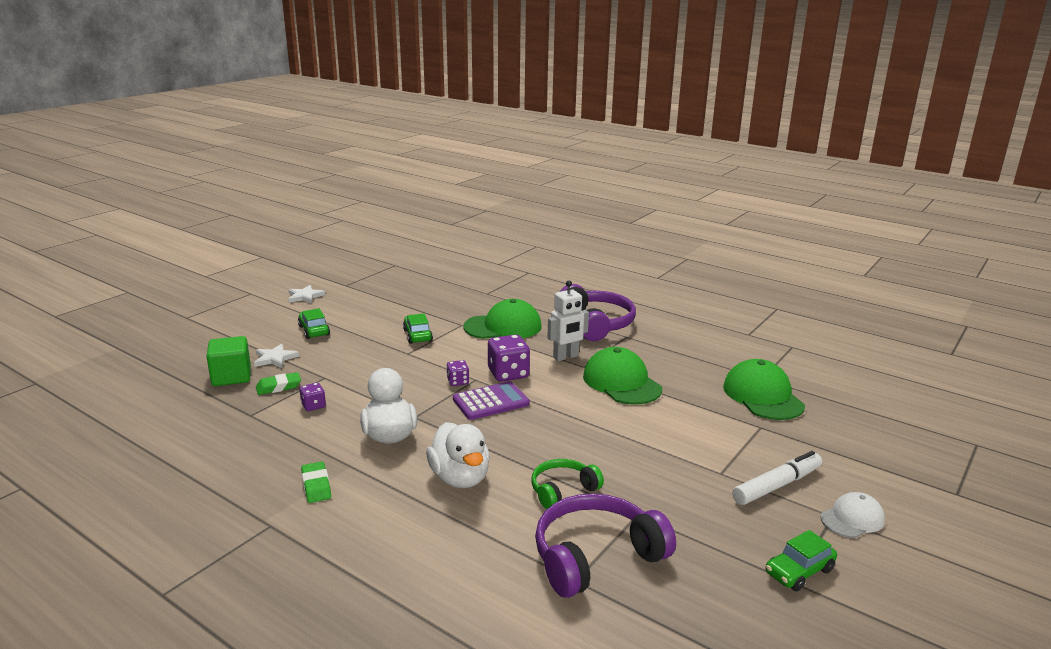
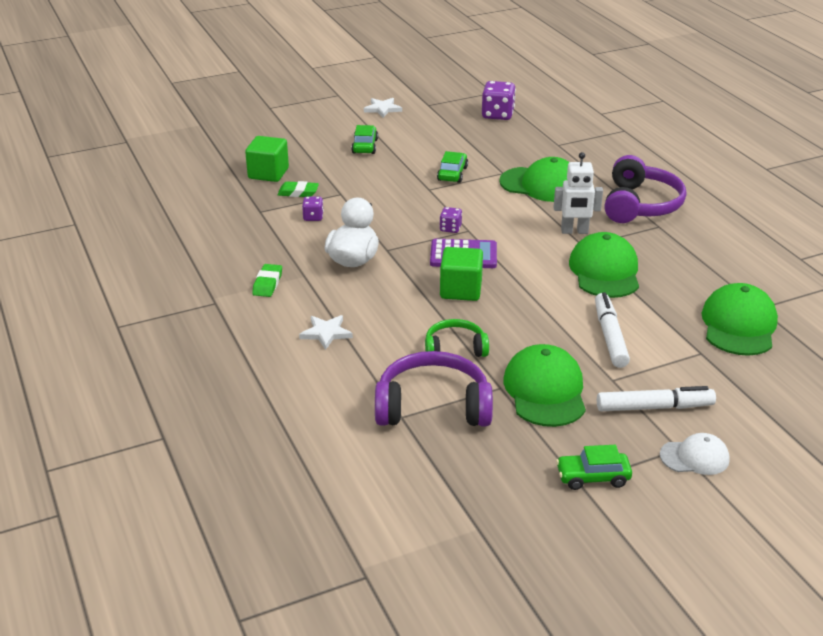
camera: 30 degrees right, 10 degrees up
white star [254,344,299,368] -> white star moved to [299,315,353,350]
white duck [426,422,490,488] -> none
purple dice [488,334,530,382] -> purple dice moved to [482,81,516,120]
none -> green cube [440,247,483,301]
none -> green cap [504,344,586,427]
none -> white marker [595,293,630,368]

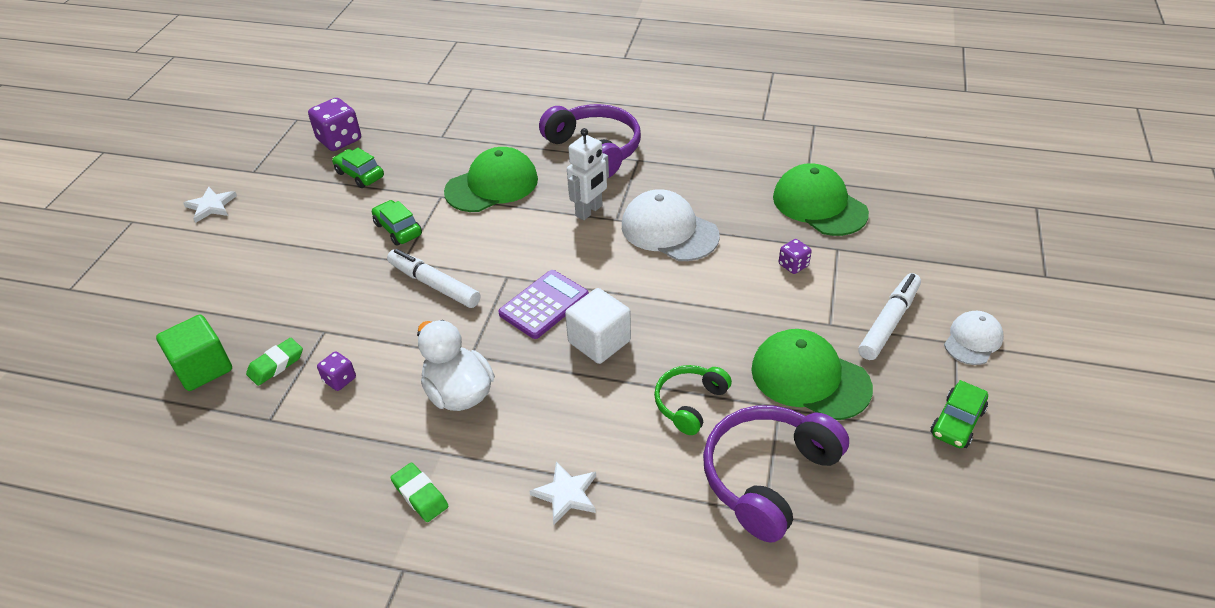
camera: 50 degrees left, 10 degrees up
green car [351,125,378,154] -> green car moved to [332,148,384,188]
purple dice [439,207,462,233] -> purple dice moved to [779,239,812,274]
green cube [440,247,483,301] -> white cube [565,288,631,364]
green cap [569,232,639,298] -> white cap [622,189,720,261]
white marker [595,293,630,368] -> white marker moved to [387,249,480,308]

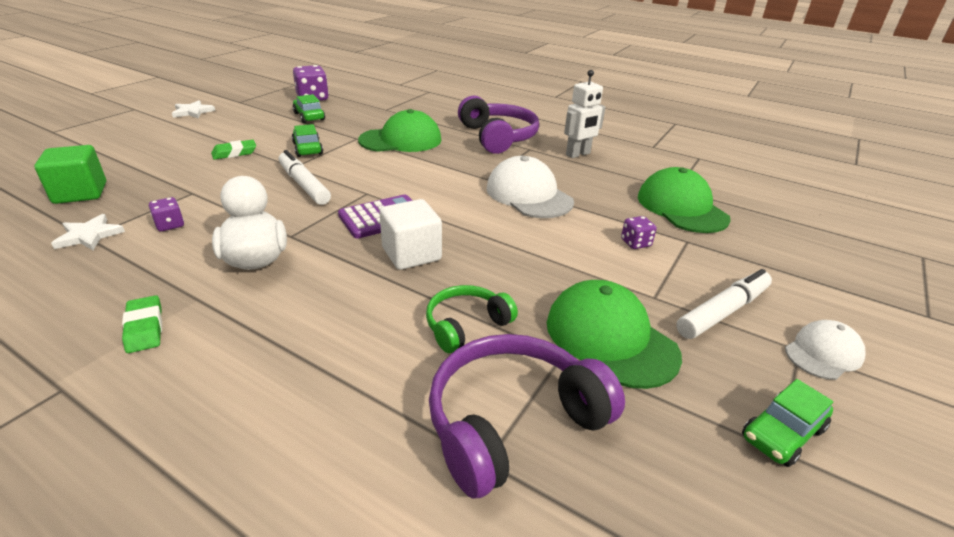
camera: 15 degrees right, 10 degrees down
green eraser [246,338,303,386] -> green eraser moved to [211,140,256,160]
white star [529,462,596,525] -> white star moved to [51,214,125,250]
white robot [567,128,609,220] -> white robot moved to [564,70,605,158]

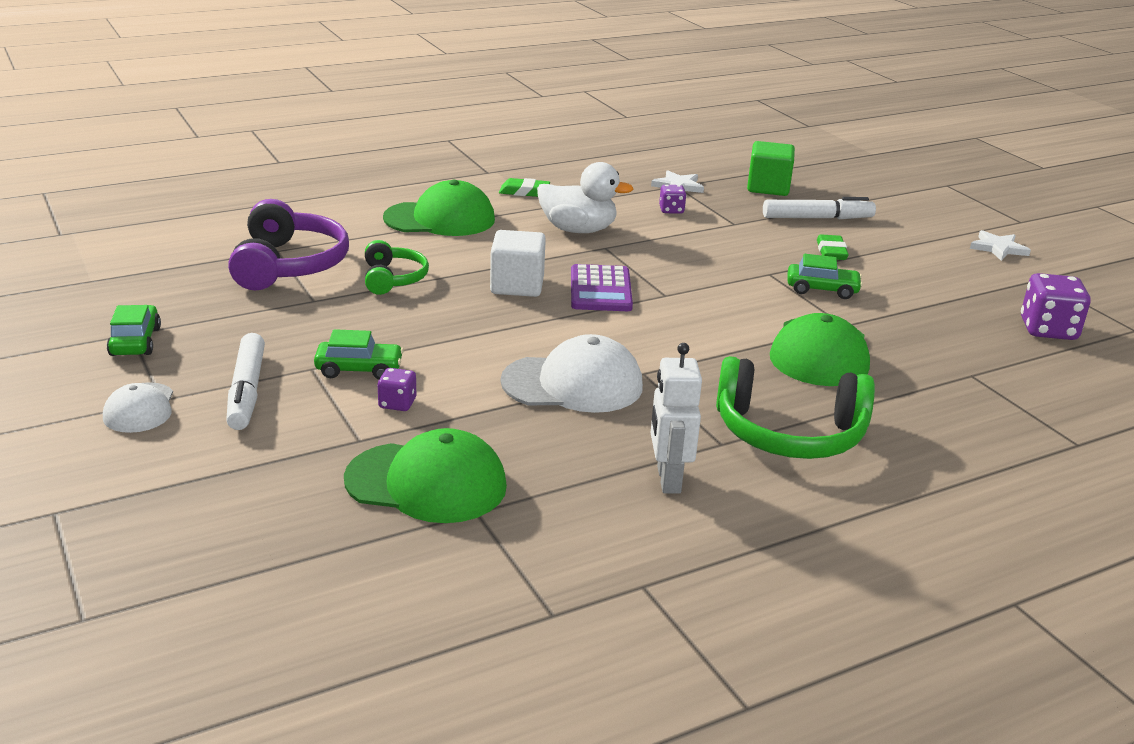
camera: 120 degrees right, 5 degrees down
white marker [279,150,331,205] -> white marker moved to [763,197,876,219]
green car [293,94,325,123] -> green car moved to [314,329,404,380]
purple headphones [458,96,539,154] -> green headphones [716,356,875,459]
green cap [547,280,682,389] -> green cap moved to [383,180,495,236]

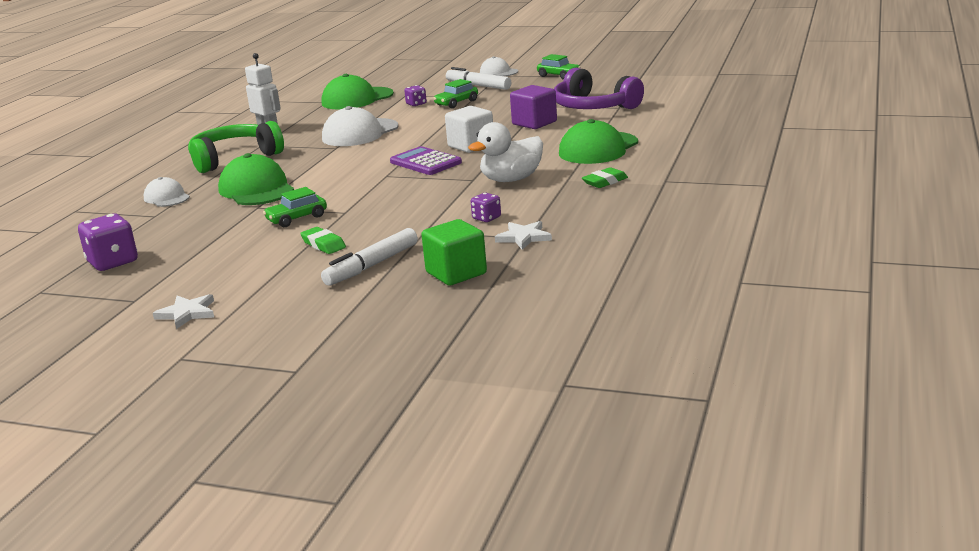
camera: 140 degrees right, 5 degrees down
green headphones [365,240,429,295] -> purple cube [510,85,557,129]
none -> white cap [144,177,190,207]

